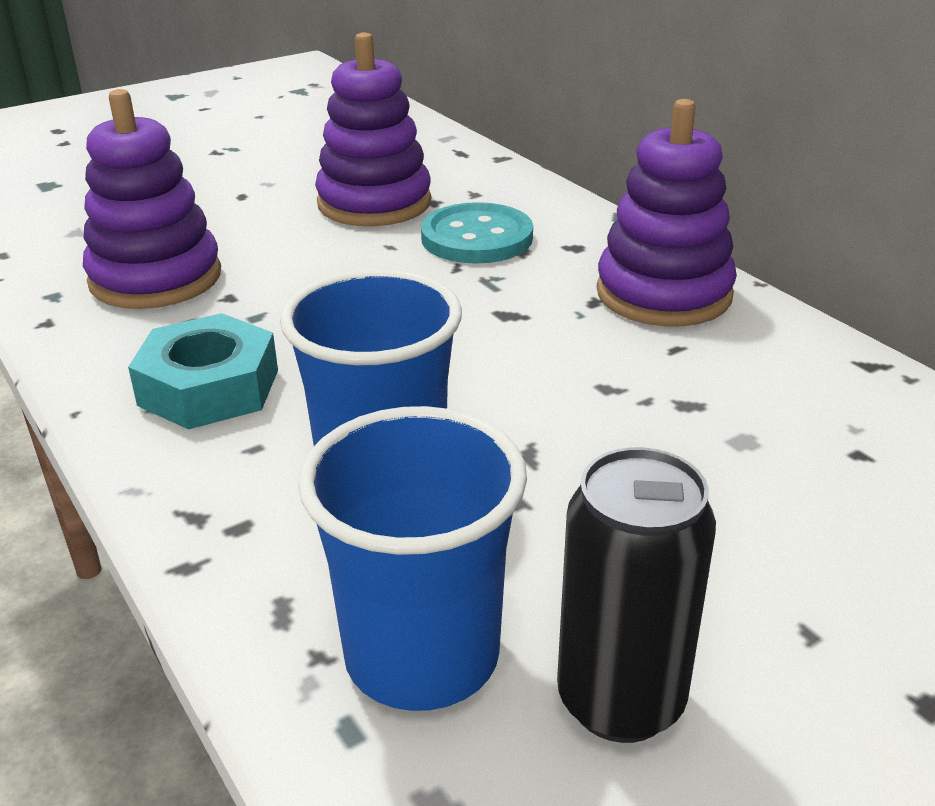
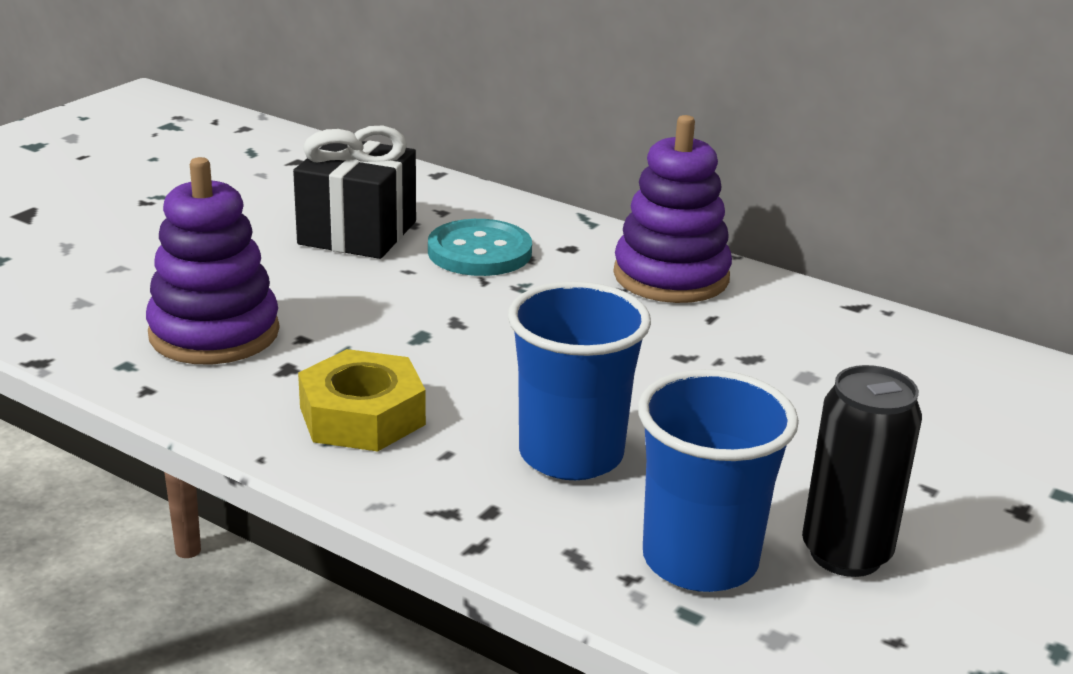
camera: 25 degrees left, 5 degrees down
turquoise nut [128,313,278,430] -> yellow nut [298,349,426,451]
purple stacking toy [315,32,431,226] -> black gift [293,126,416,259]

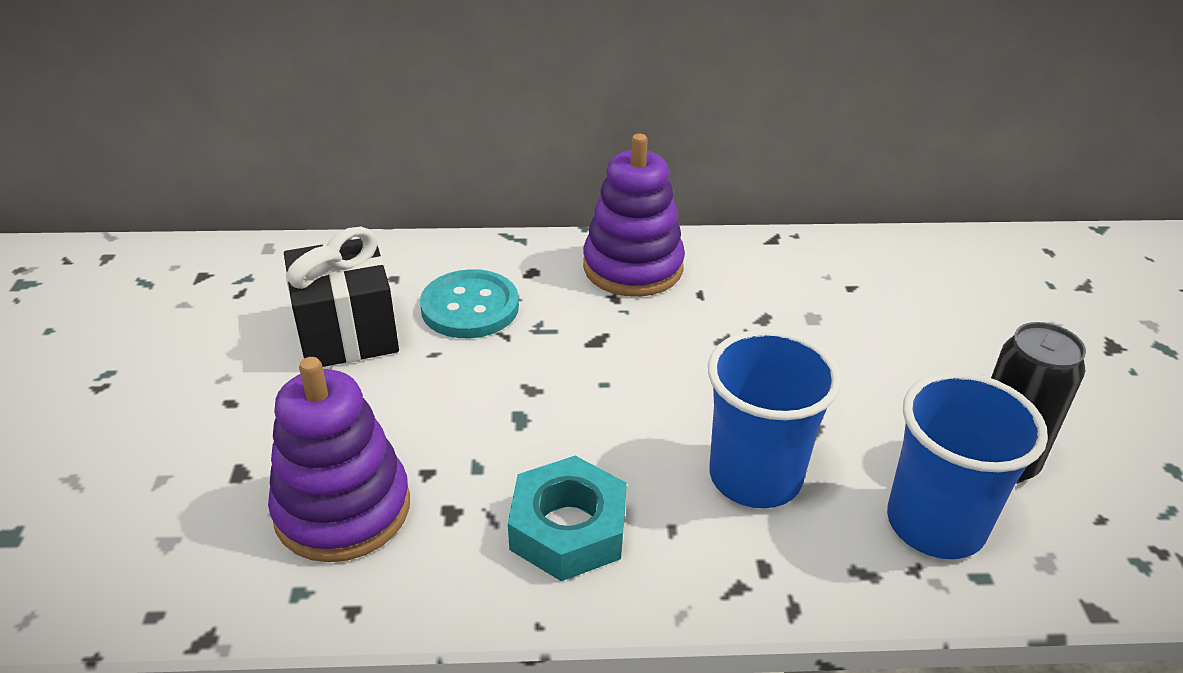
camera: 35 degrees left, 10 degrees up
yellow nut [298,349,426,451] -> turquoise nut [508,456,627,581]

